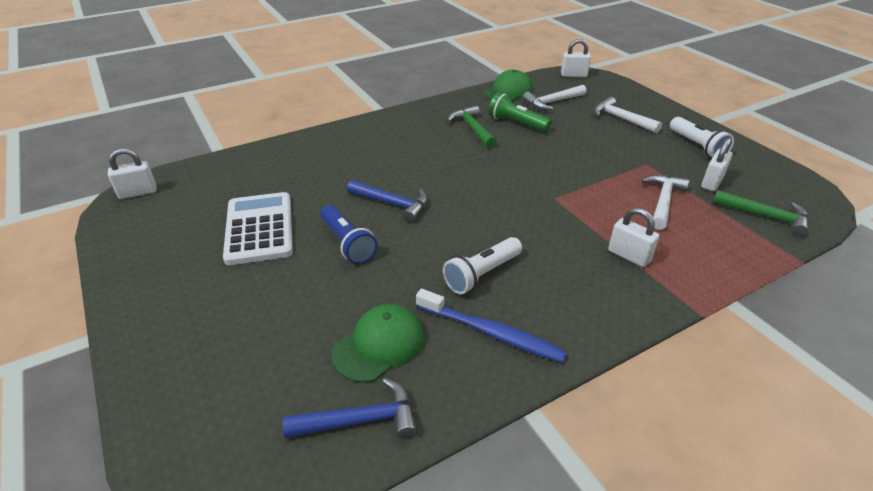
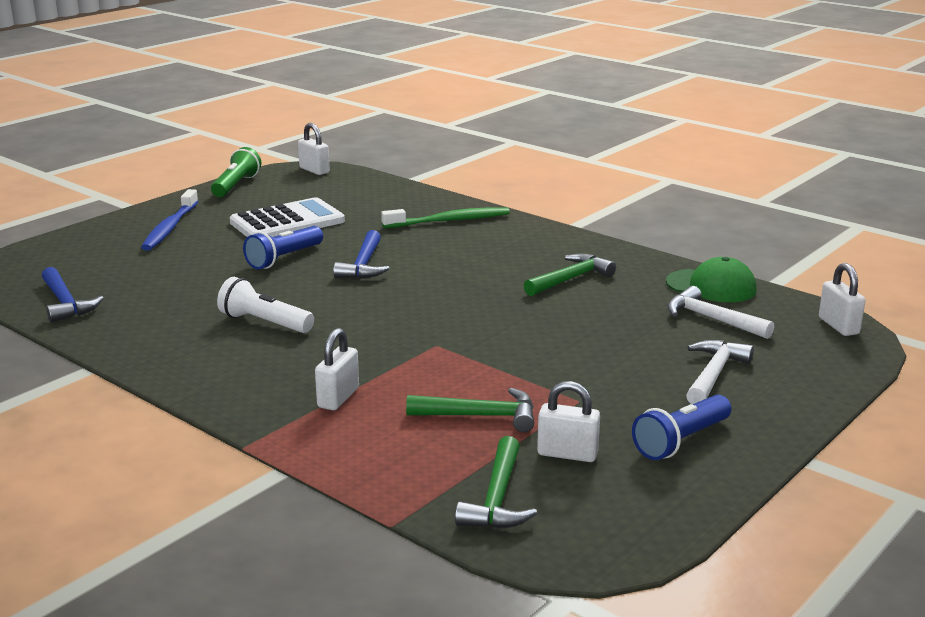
camera: 70 degrees right, 15 degrees down
green cap [332,304,425,383] -> none
blue toothbrush [416,289,567,363] -> blue toothbrush moved to [141,189,198,251]
green flashlight [488,93,552,132] -> green flashlight moved to [211,147,261,197]
white hammer [642,175,690,230] -> green hammer [406,388,534,432]
white flashlight [670,117,734,158] -> blue flashlight [632,395,732,460]
none -> green toothbrush [381,207,510,228]

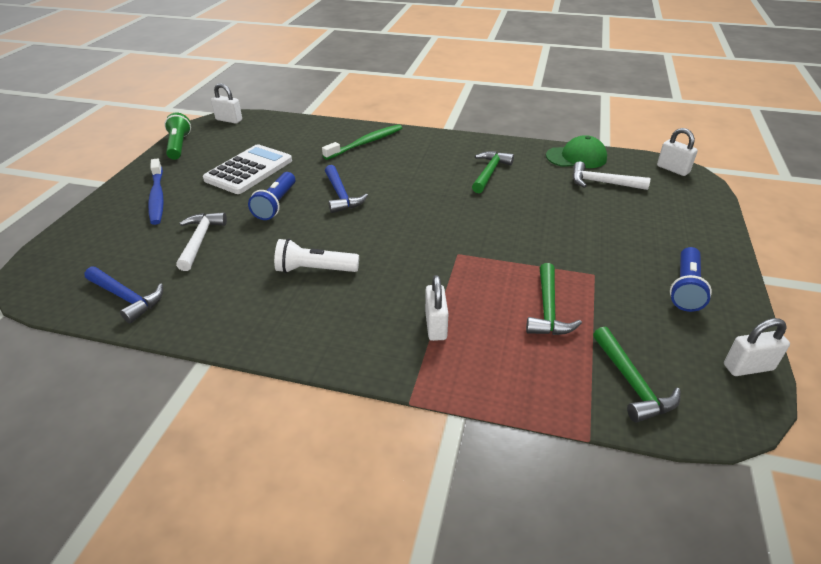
camera: 25 degrees left, 15 degrees up
green hammer [406,388,534,432] -> green hammer turned 120 degrees clockwise [526,263,582,335]
white padlock [537,381,600,462] -> white padlock moved to [724,318,790,376]
white hammer [686,340,754,404] -> white hammer moved to [176,212,227,271]

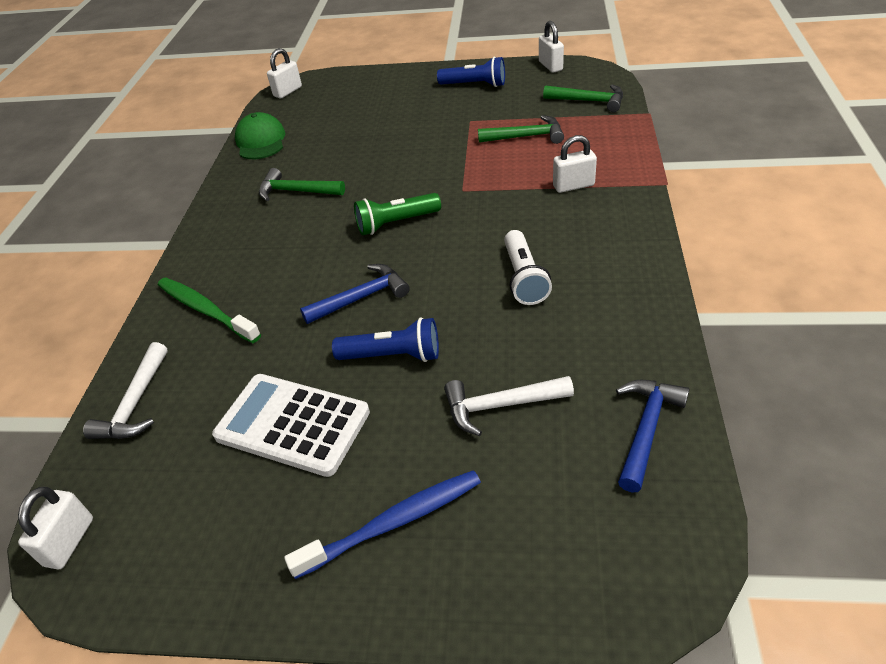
camera: 95 degrees left, 5 degrees up
green flashlight [164,113,191,160] -> green flashlight moved to [354,193,441,235]
white hammer [572,162,650,190] -> white hammer moved to [83,342,168,439]
green hammer [593,327,680,423] -> green hammer turned 45 degrees clockwise [543,84,623,112]

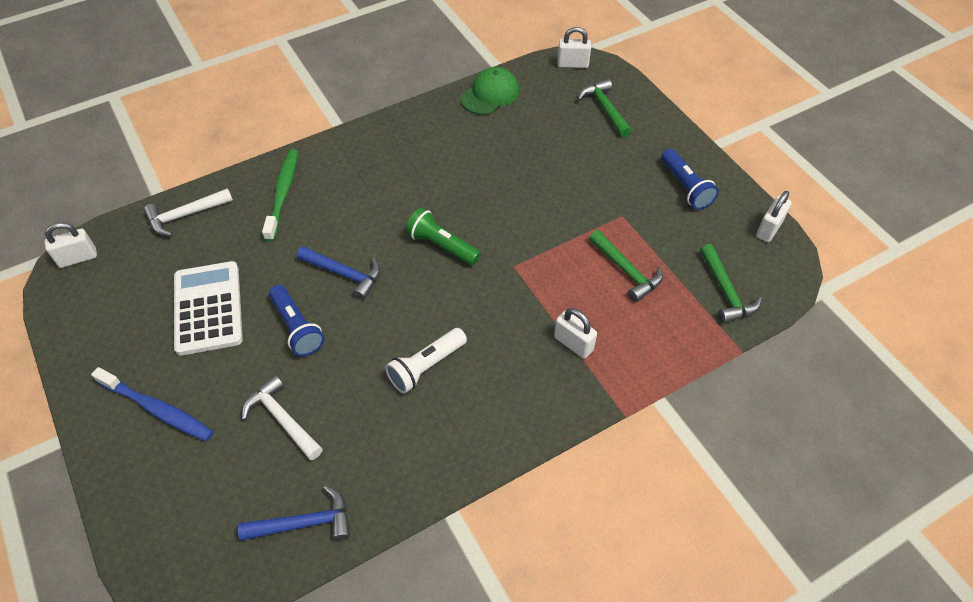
camera: 50 degrees right, 10 degrees up
green hammer [259,168,345,201] -> green hammer moved to [578,79,632,138]

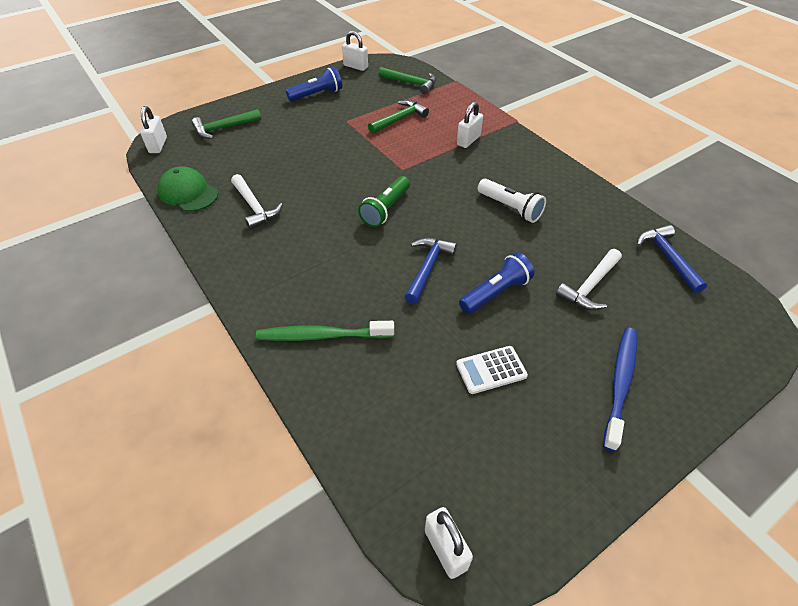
camera: 95 degrees left, 5 degrees down
white hammer [144,188,233,236] -> white hammer moved to [231,174,283,229]
white calculator [174,261,243,356] -> white calculator [456,346,528,394], size x0.57
green hammer [700,244,762,323] -> green hammer turned 45 degrees clockwise [378,67,436,94]

